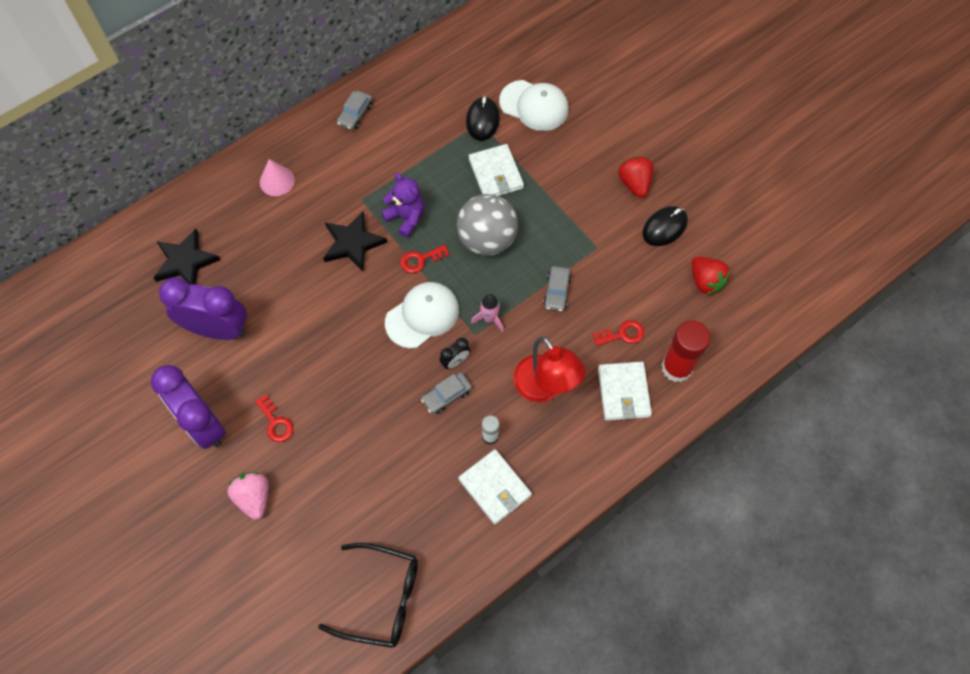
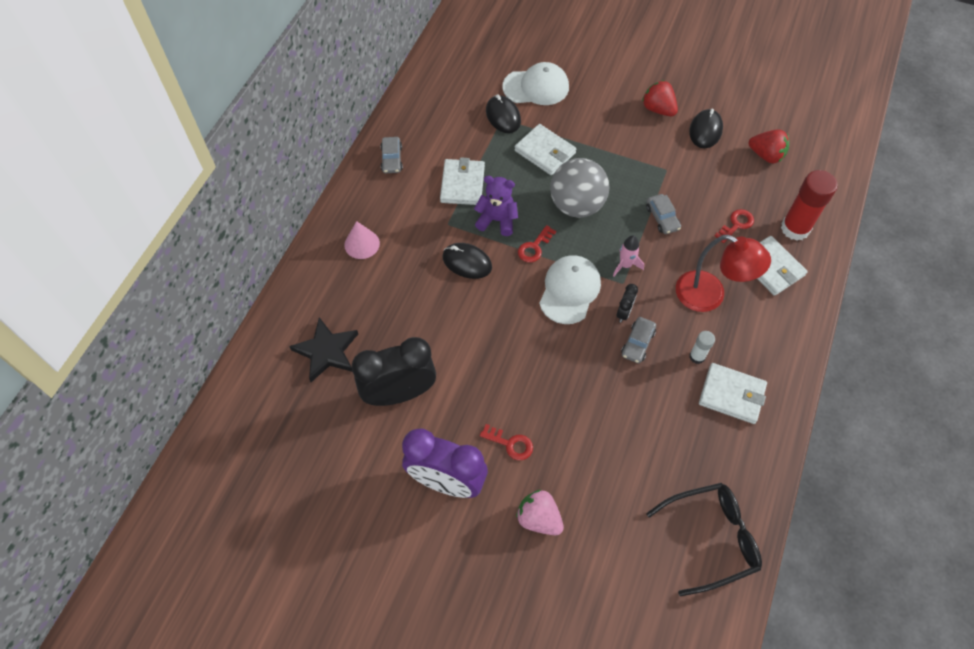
camera: 30 degrees left, 5 degrees down
purple clock [159,277,247,340] -> black clock [352,337,436,406]
black star [323,211,387,272] -> black mouse [442,243,492,279]
none -> white wallet [440,158,485,205]

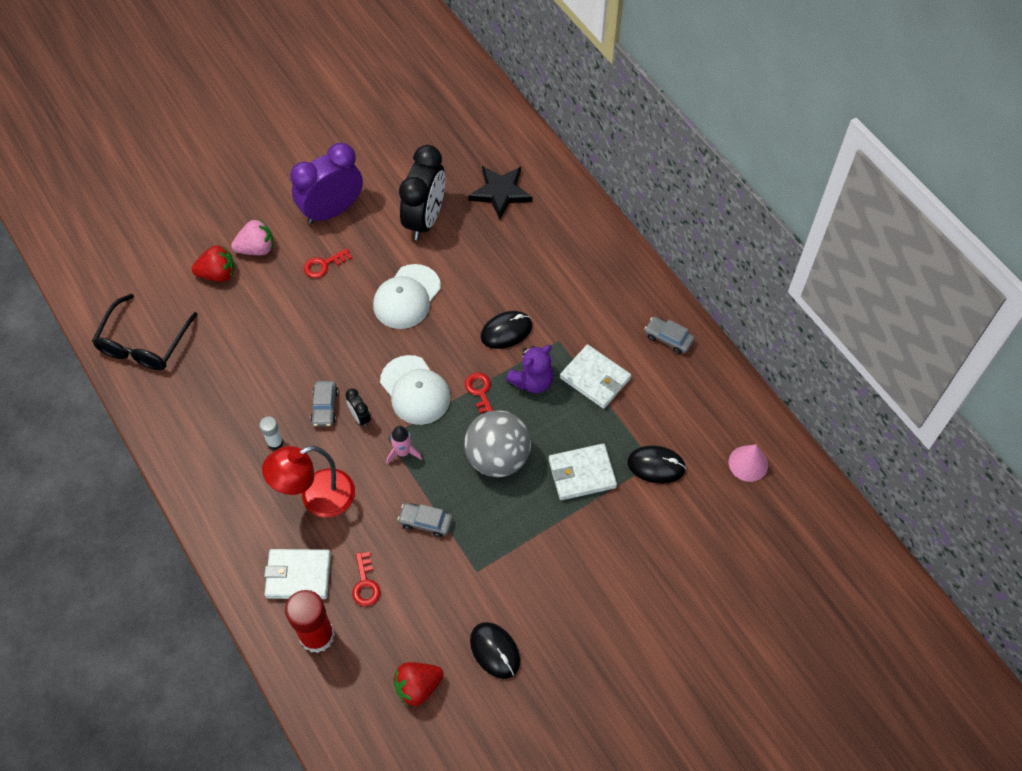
camera: 125 degrees right, 0 degrees up
pink cone [344,221,380,259] -> pink cone moved to [729,444,768,482]
white cap [502,62,569,105] -> white cap moved to [373,264,441,329]
grey car [621,317,656,363] -> grey car turned 150 degrees counterclockwise [311,381,338,427]
red strawberry [642,80,678,116] -> red strawberry moved to [192,245,235,282]
white wallet [699,363,767,424] -> none

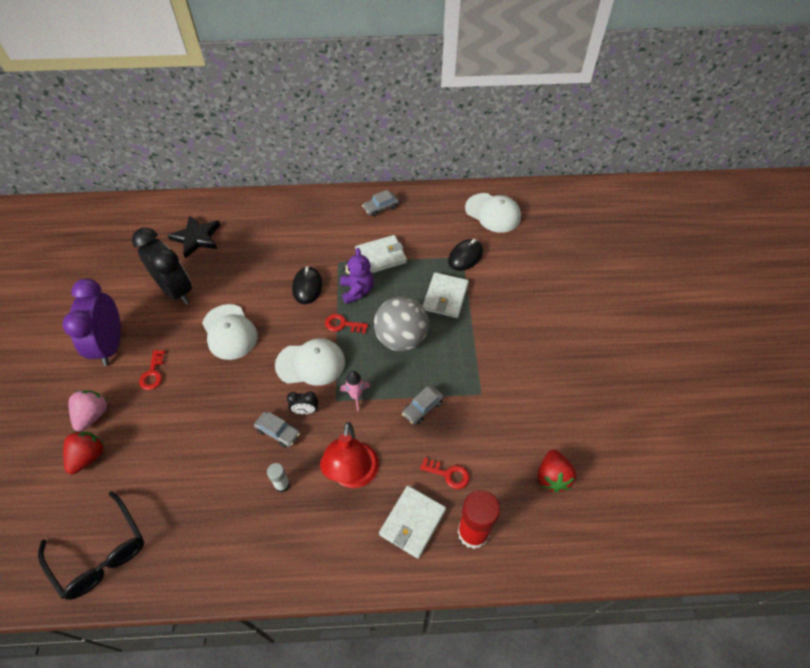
camera: 60 degrees left, 5 degrees down
black mouse [470,622,520,679] -> none
pink cone [729,444,768,482] -> white cap [465,193,521,233]

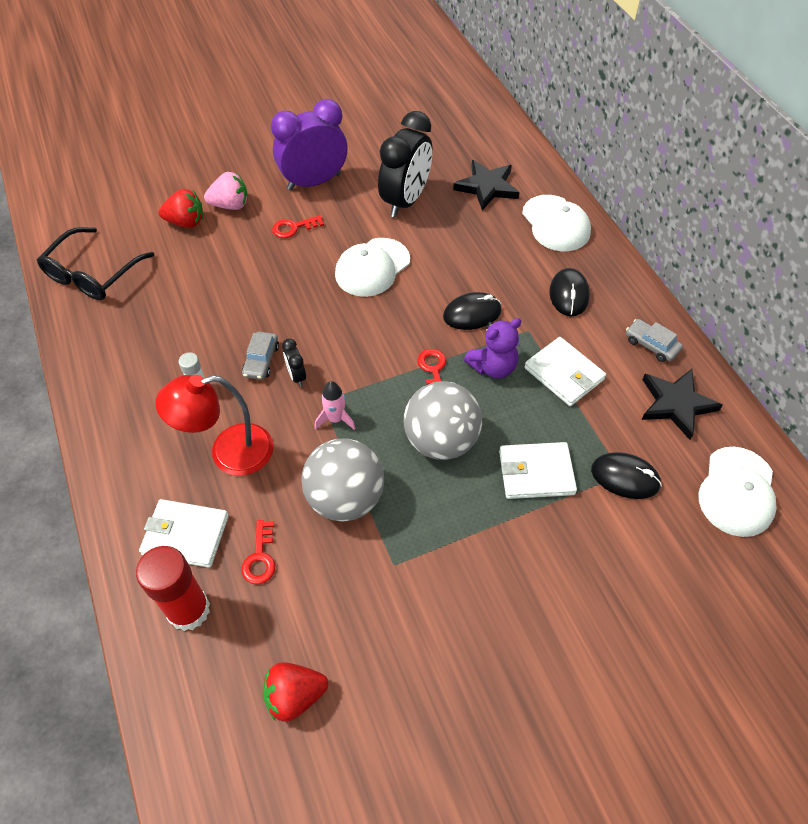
camera: 70 degrees right, 0 degrees up
white cap [275,338,345,386] -> white cap moved to [522,195,591,251]
grey car [402,385,444,425] -> grey ball [301,438,384,522]
none -> black mouse [549,268,590,317]
none -> black star [641,369,723,440]

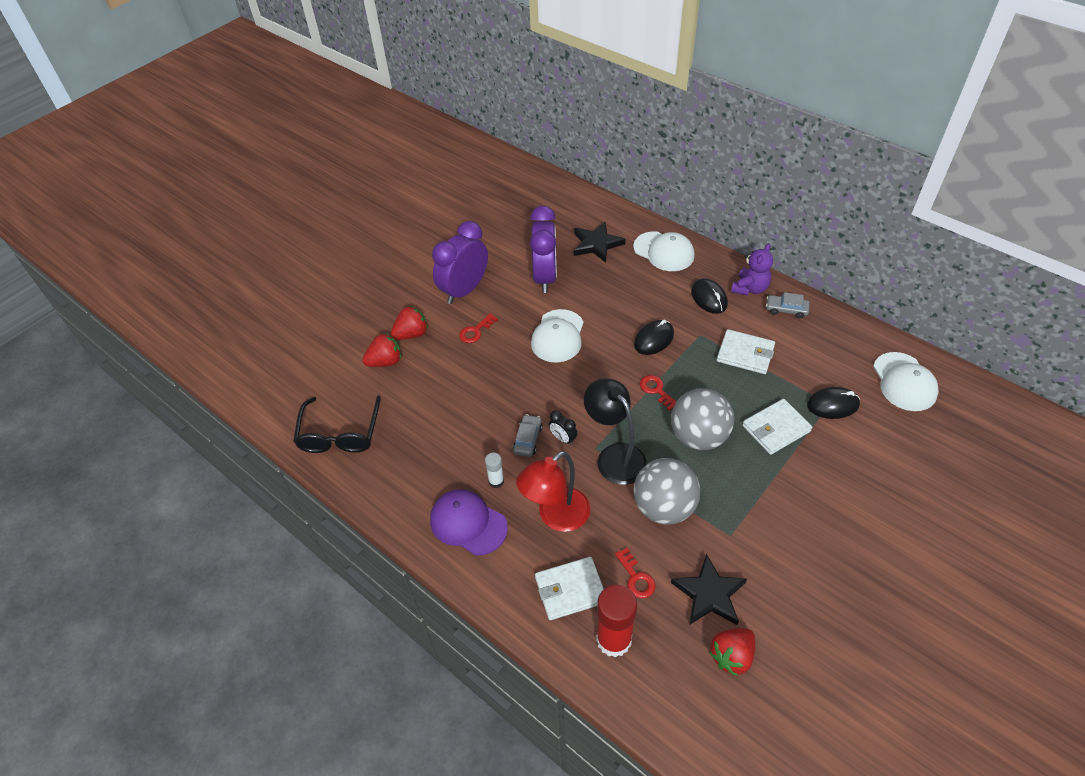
camera: 25 degrees left, 5 degrees down
pink strawberry [204,172,248,210] -> red strawberry [391,306,428,340]
grey car [242,332,279,380] -> grey car turned 150 degrees counterclockwise [513,414,543,457]
pink rocket [315,381,356,430] -> black lamp [584,378,647,485]
black clock [378,111,432,217] -> purple clock [530,206,557,293]
purple teddy bear [464,318,521,378] -> purple teddy bear moved to [731,243,773,296]
black star [641,369,723,440] -> black star moved to [671,554,747,625]
none -> purple cap [430,489,508,556]

